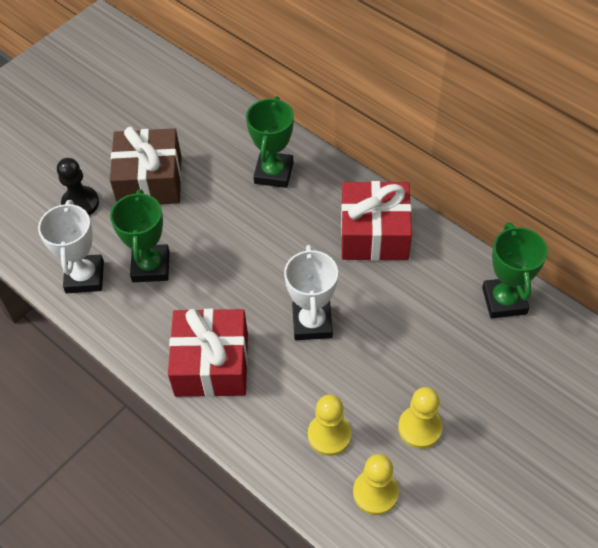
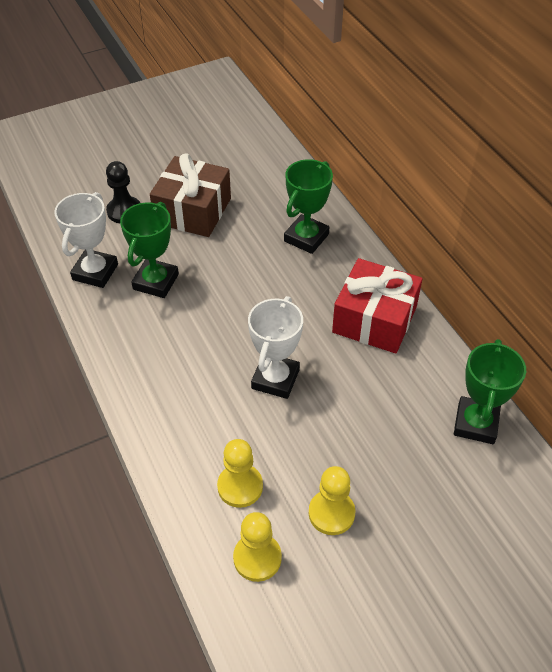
camera: 20 degrees right, 5 degrees down
red gift [168,309,248,397] -> none

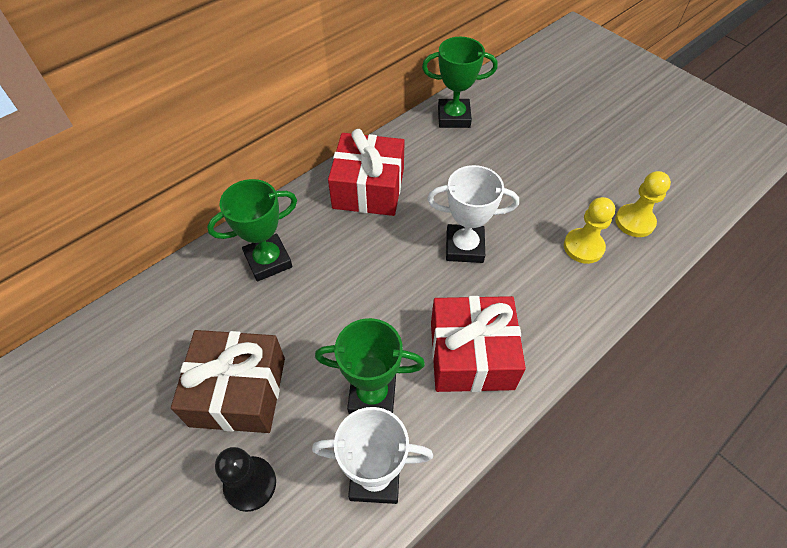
camera: 105 degrees left, 5 degrees up
green trophy [284,159,333,254] -> green trophy turned 45 degrees counterclockwise [207,179,297,281]
yellow pawn [309,466,355,535] -> none
none -> red gift [431,296,526,392]

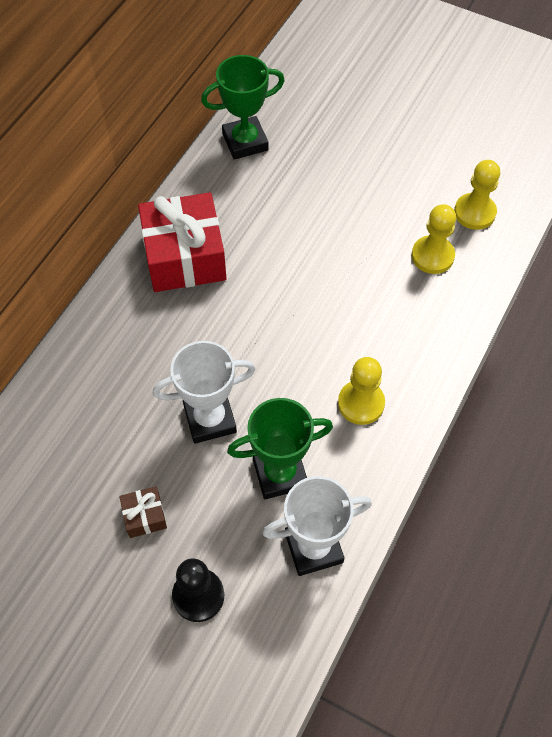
camera: 20 degrees left, 5 degrees up
brown gift [171,330,285,433] -> brown gift [119,486,167,538], size x0.44
green trophy [207,179,297,281] -> none
white trophy [427,165,519,263] -> white trophy moved to [153,341,256,444]
red gift [431,296,526,392] -> yellow pawn [338,357,385,425]

